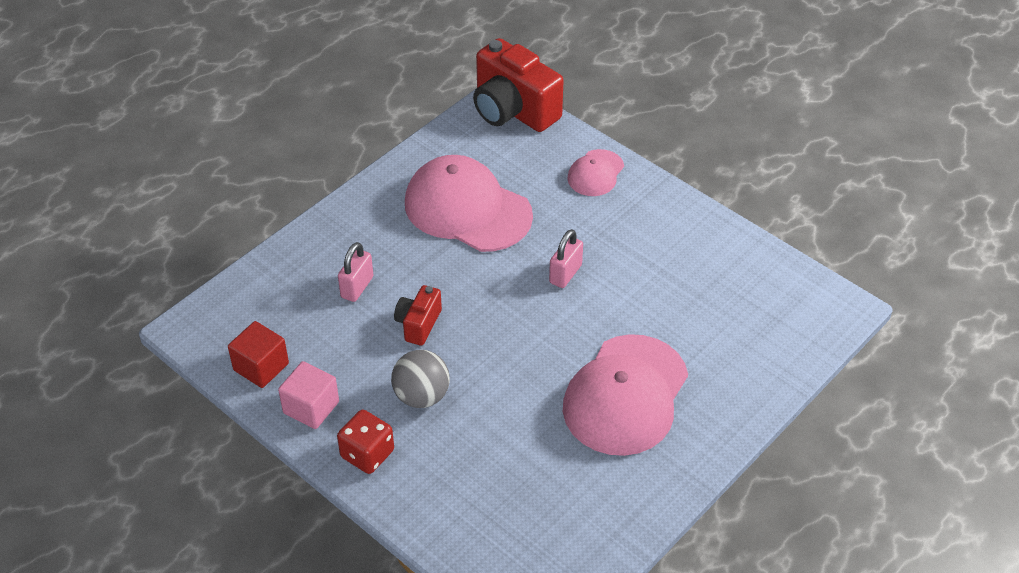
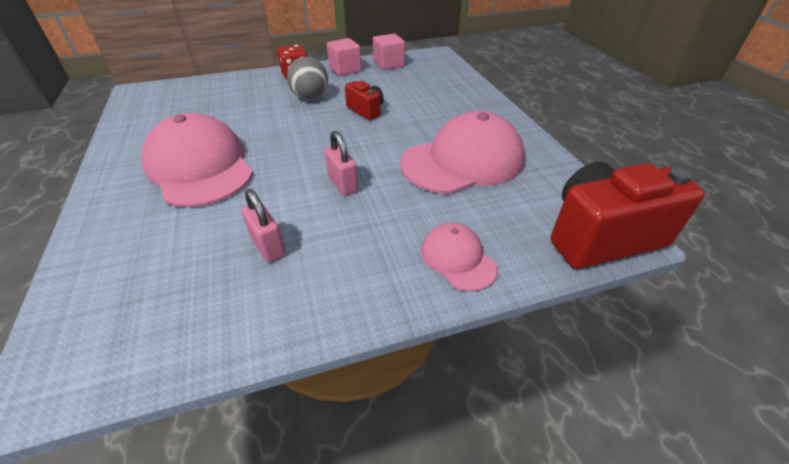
camera: 120 degrees right, 5 degrees down
red cube [228,321,289,388] -> pink cube [373,34,405,70]
pink padlock [338,242,373,302] -> pink padlock moved to [241,189,285,262]

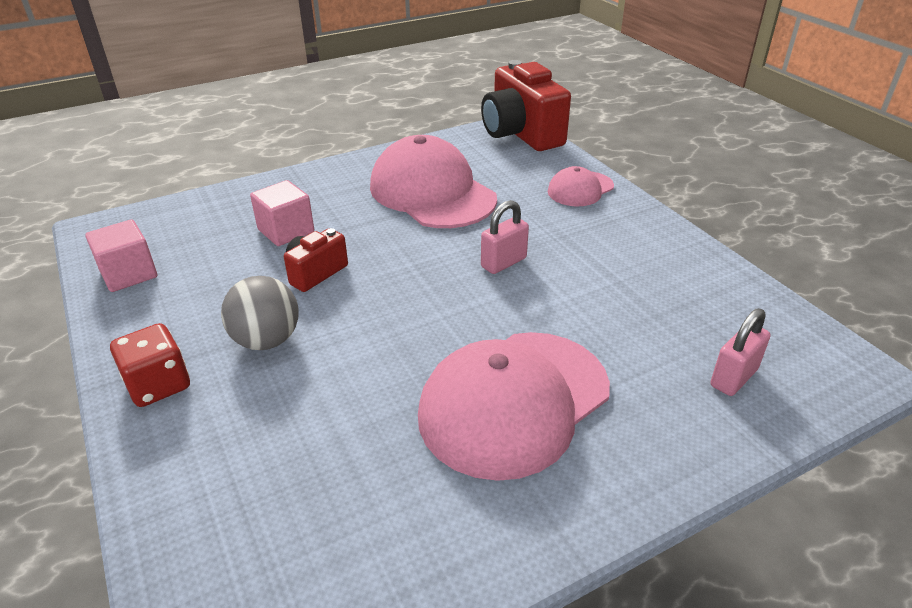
camera: 100 degrees left, 5 degrees down
pink padlock [241,189,285,262] -> pink padlock moved to [710,308,771,396]
pink cube [327,38,362,76] -> pink cube moved to [250,180,314,246]

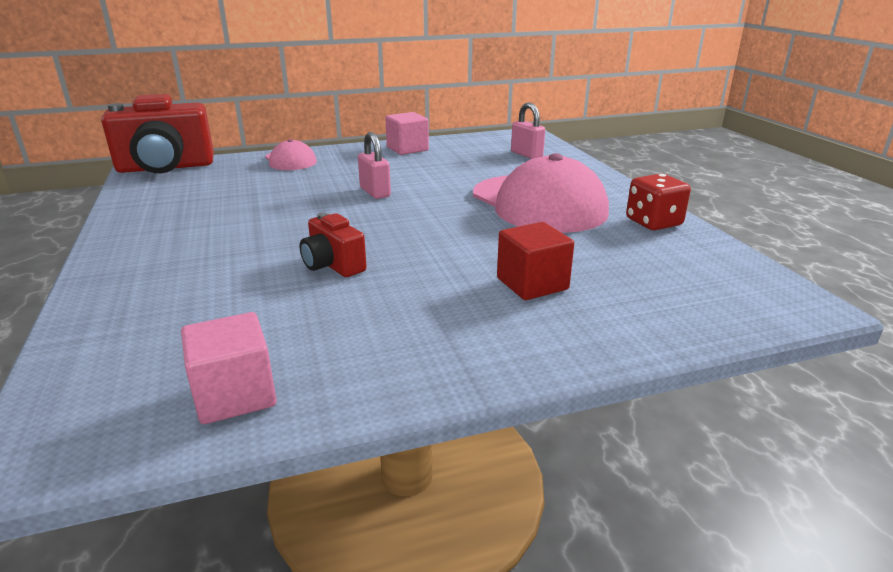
camera: 80 degrees left, 10 degrees down
red dice [110,323,190,407] -> red dice moved to [626,174,691,230]
grey ball [221,276,299,350] -> none
pink cube [250,180,314,246] -> pink cube moved to [385,112,429,155]
pink cap [370,135,497,228] -> none
none -> red cube [497,222,574,300]

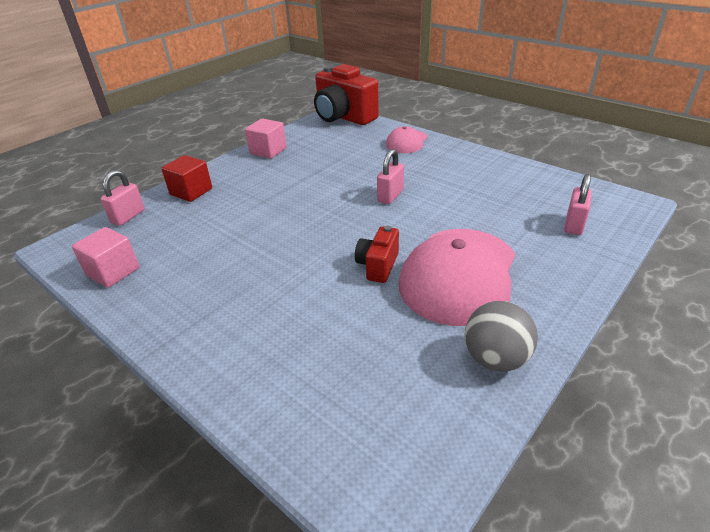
camera: 60 degrees right, 10 degrees up
red camera [300,213,367,277] -> red camera moved to [355,226,399,283]
pink cube [385,112,429,155] -> pink cube moved to [245,118,287,159]
red cube [497,222,574,300] -> red cube moved to [161,155,212,202]
red dice [626,174,691,230] -> grey ball [465,301,538,372]
none -> pink padlock [101,170,145,226]

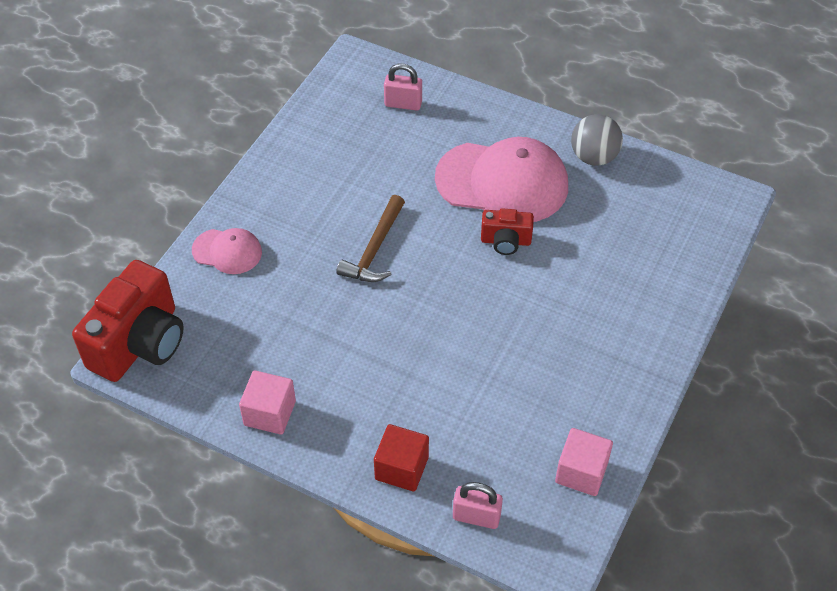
camera: 105 degrees left, 15 degrees up
pink padlock [377,149,404,204] -> brown hammer [336,195,405,282]

